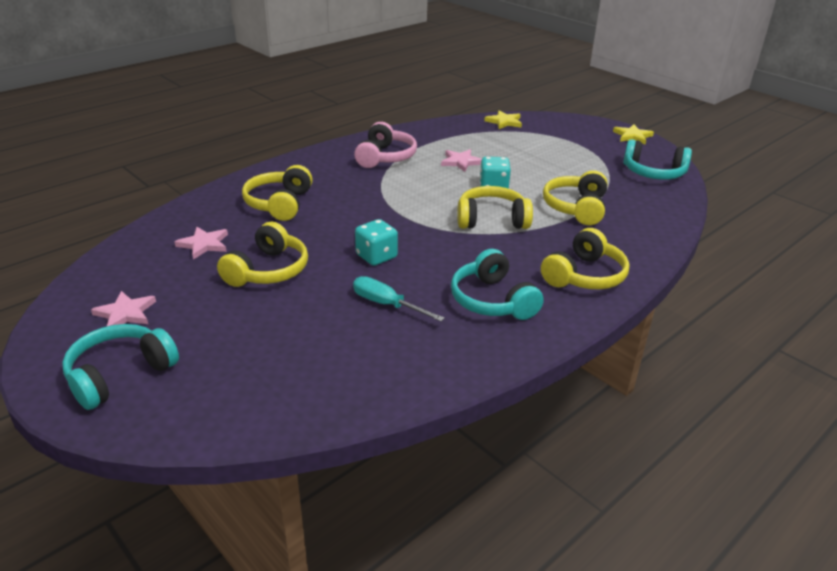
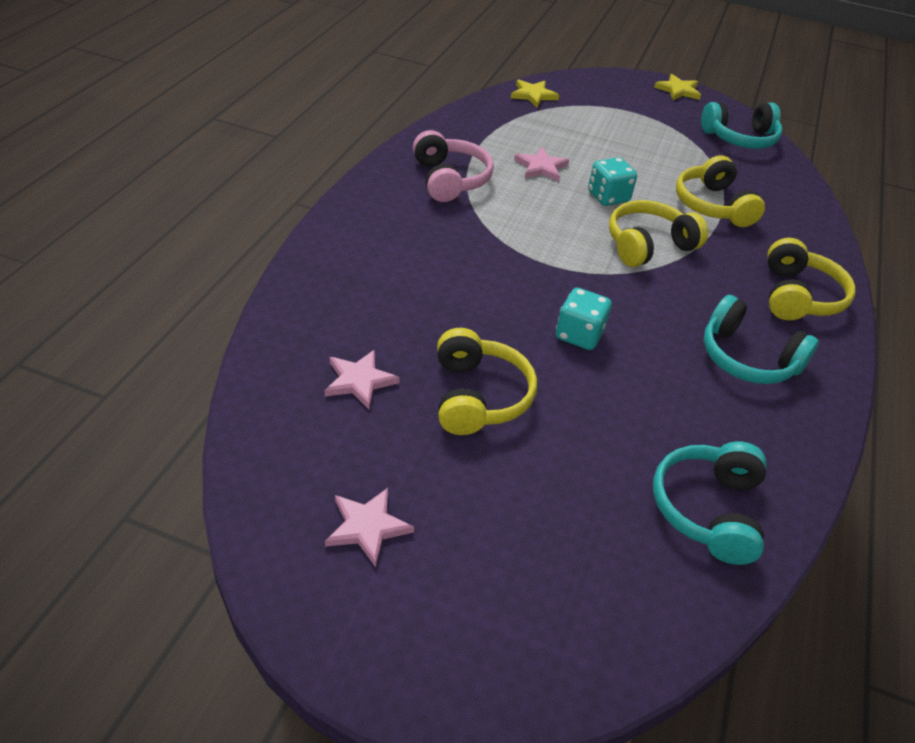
camera: 30 degrees left, 10 degrees up
turquoise headphones [62,324,179,410] -> turquoise headphones moved to [653,441,766,565]
yellow headphones [242,165,313,221] -> none
turquoise screwdriver [353,276,445,322] -> none

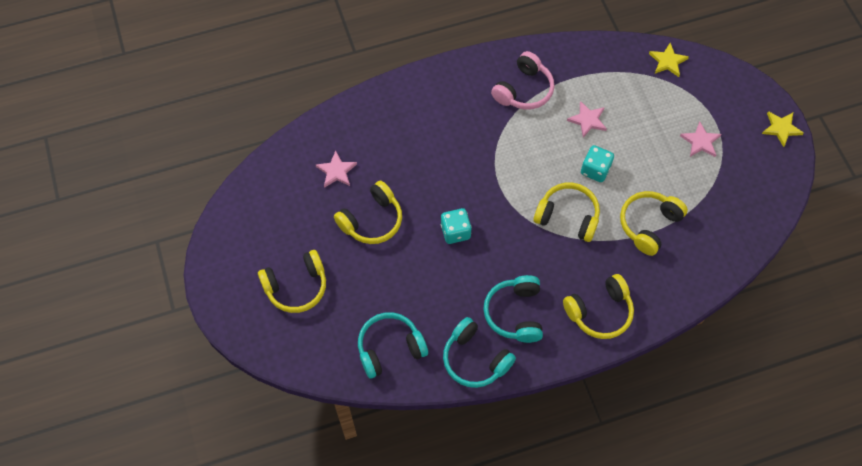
camera: 55 degrees right, 20 degrees up
pink star [325,488,414,567] -> pink star moved to [680,122,721,157]
turquoise headphones [701,102,782,149] -> turquoise headphones moved to [443,317,516,388]
none -> yellow headphones [258,250,326,313]

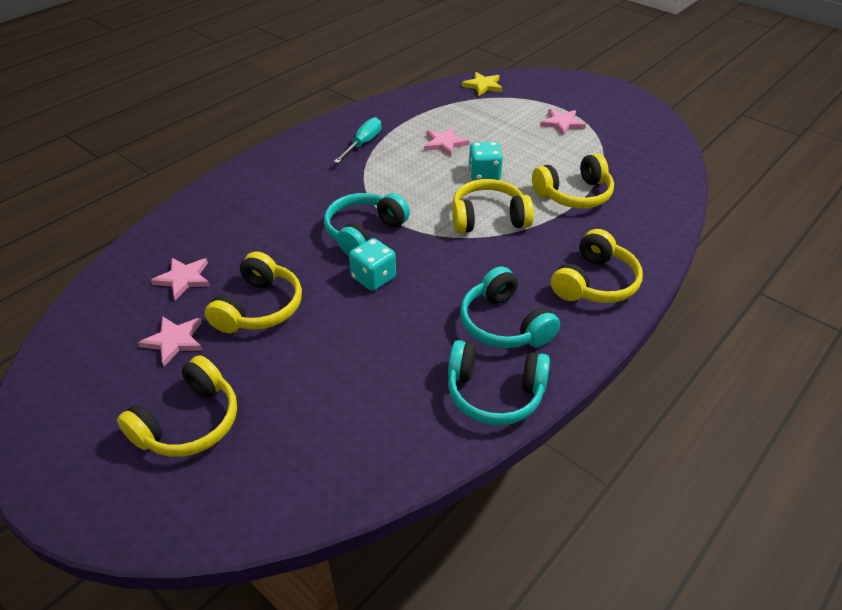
camera: 30 degrees left, 20 degrees down
turquoise headphones [358,312,428,379] -> turquoise headphones moved to [324,193,410,256]
pink headphones [491,51,554,109] -> turquoise screwdriver [334,117,382,163]
yellow headphones [620,191,688,256] -> yellow headphones turned 120 degrees counterclockwise [532,153,614,208]
yellow star [762,111,804,147] -> none
none -> pink star [138,316,203,366]

